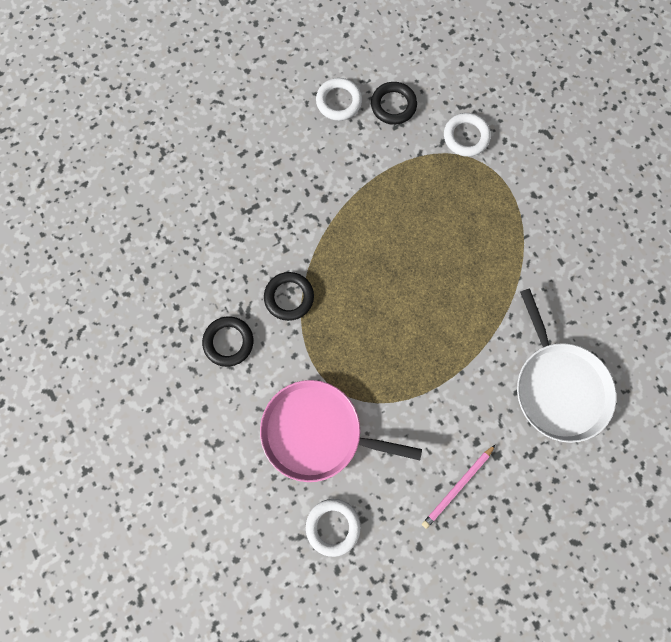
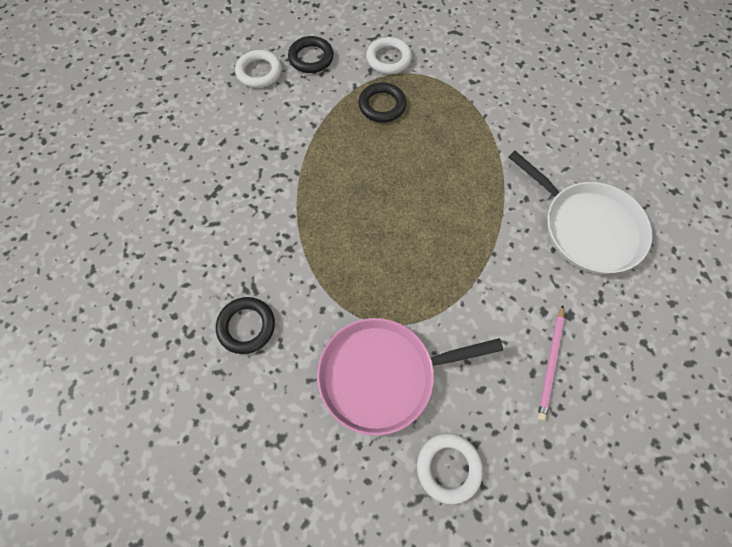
camera: 25 degrees left, 10 degrees down
black ring [264,272,314,321] -> black ring moved to [358,82,406,123]

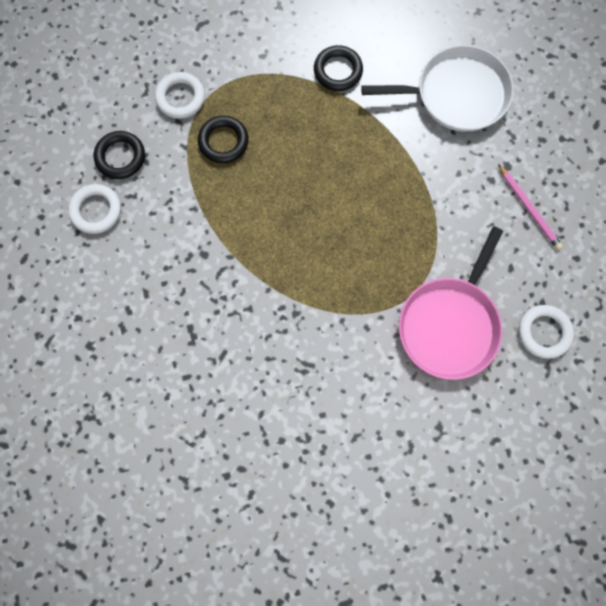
camera: 50 degrees left, 10 degrees up
black ring [216,297,275,354] -> black ring moved to [314,45,363,91]

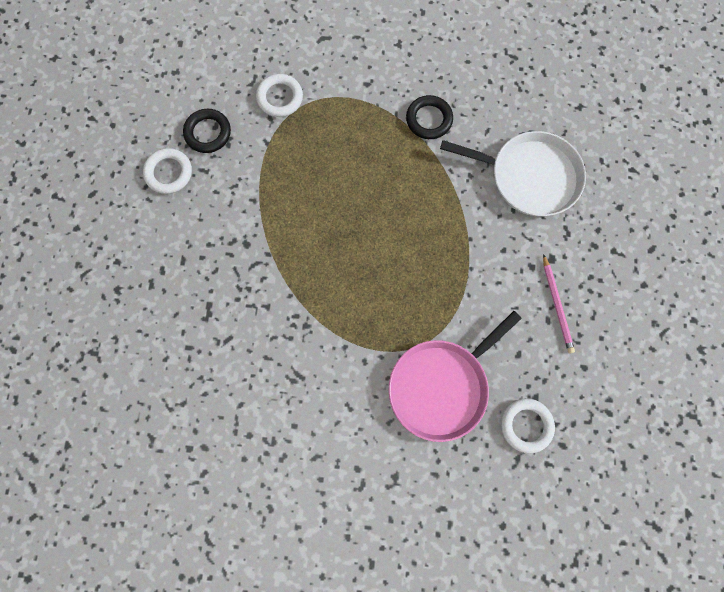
camera: 20 degrees right, 0 degrees up
black ring [198,116,249,163] -> none

